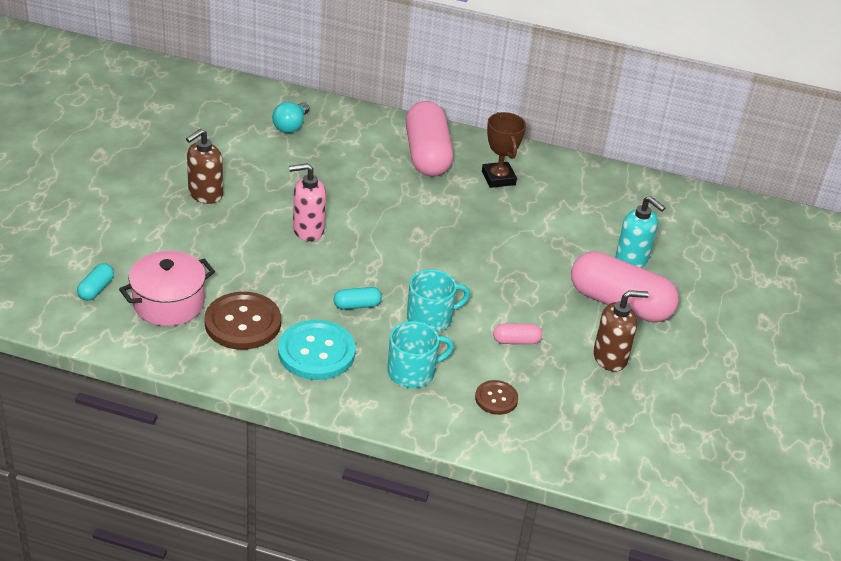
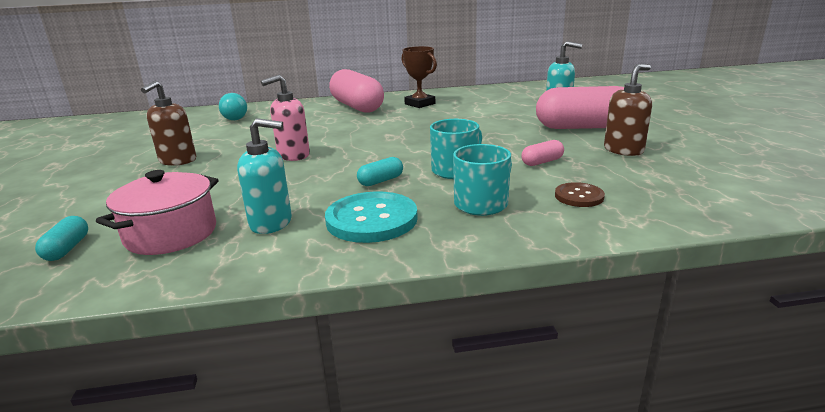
camera: 20 degrees left, 15 degrees down
brown button [205,292,281,350] -> turquoise soap dispenser [237,118,292,234]

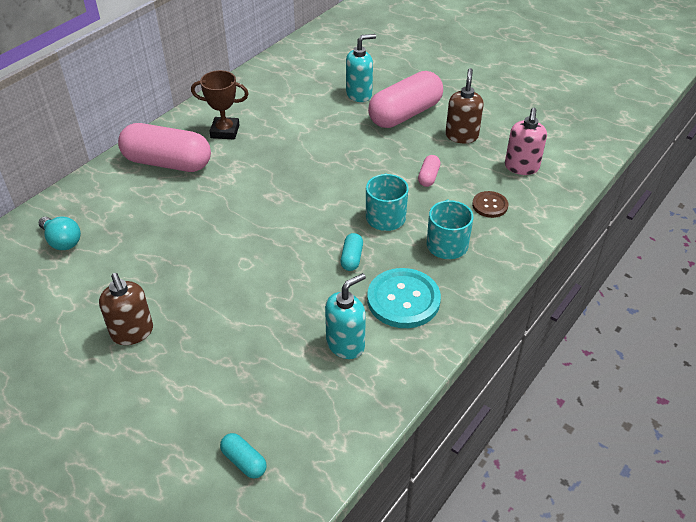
camera: 45 degrees left, 20 degrees up
pink pot [96,170,219,255] -> none
pink soap dispenser [261,75,310,161] -> pink soap dispenser moved to [505,108,547,175]

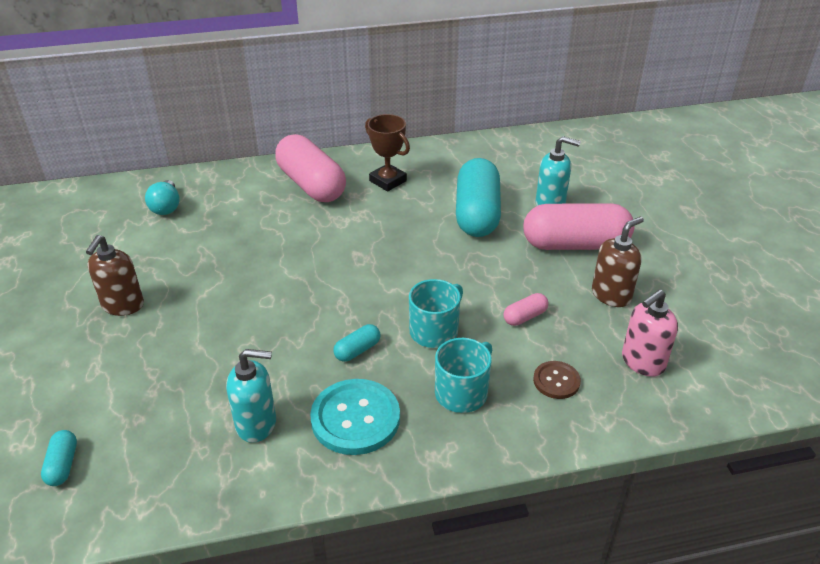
camera: 40 degrees right, 5 degrees down
none -> turquoise capsule [456,158,501,237]

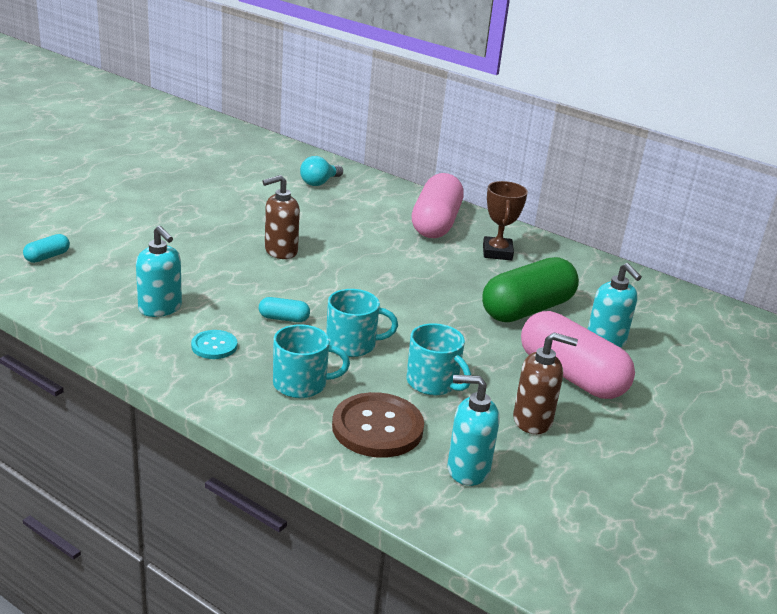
camera: 45 degrees right, 10 degrees down
brown soap dispenser [86,235,144,316] -> brown soap dispenser moved to [262,175,300,259]
turquoise button [310,379,400,455] -> turquoise button [191,330,237,359], size x0.55
turquoise capsule [456,158,501,237] -> green capsule [482,257,579,322]
pink capsule [503,293,548,326] -> turquoise mug [407,323,471,395]
brown button [533,361,581,399] -> brown button [332,392,424,457], size x1.83
pink soap dispenser [622,289,678,377] -> turquoise soap dispenser [448,375,499,486]

